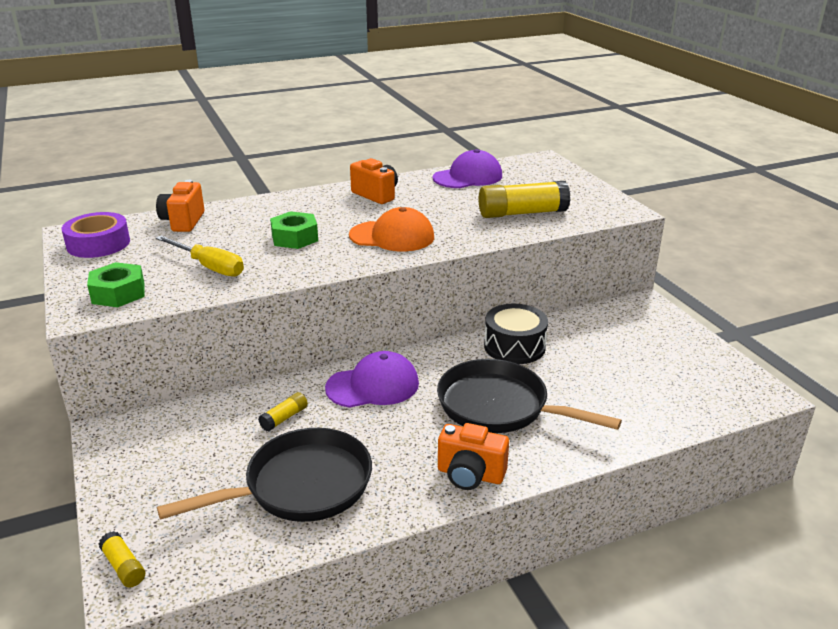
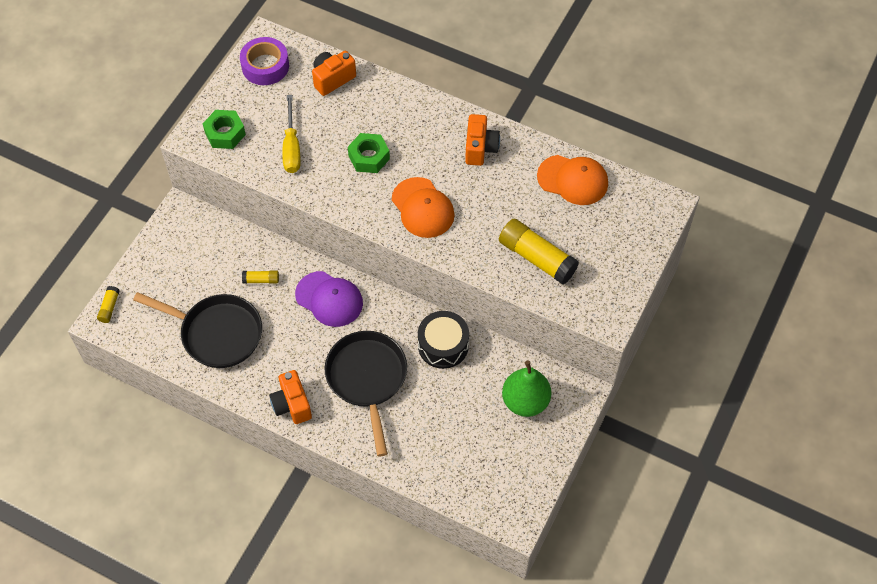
camera: 50 degrees right, 30 degrees up
purple cap [433,149,502,188] -> orange cap [537,155,608,205]
none -> green pear [502,360,551,417]

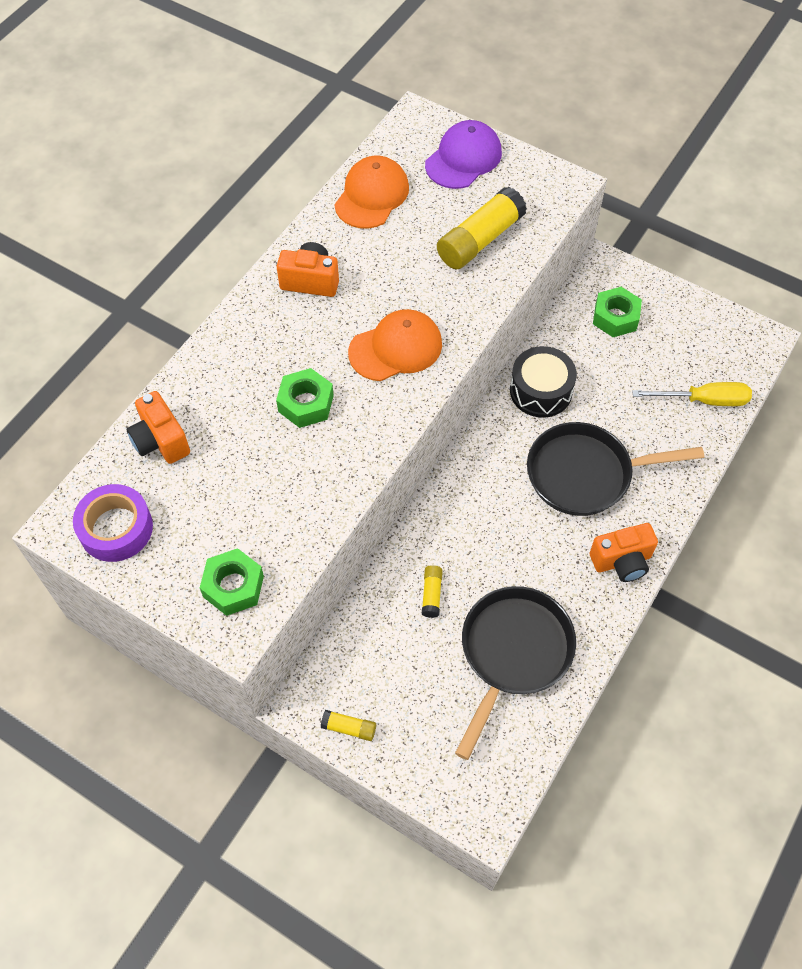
camera: 85 degrees left, 0 degrees up
yellow glue stick [97,286,120,323] -> yellow glue stick moved to [321,710,376,741]
yellow screwdriver [282,95,301,173] -> yellow screwdriver moved to [632,382,752,406]
purple cap [295,271,363,327] -> purple cap moved to [425,120,502,189]
green pear [502,360,551,417] -> green nut [593,287,642,337]

